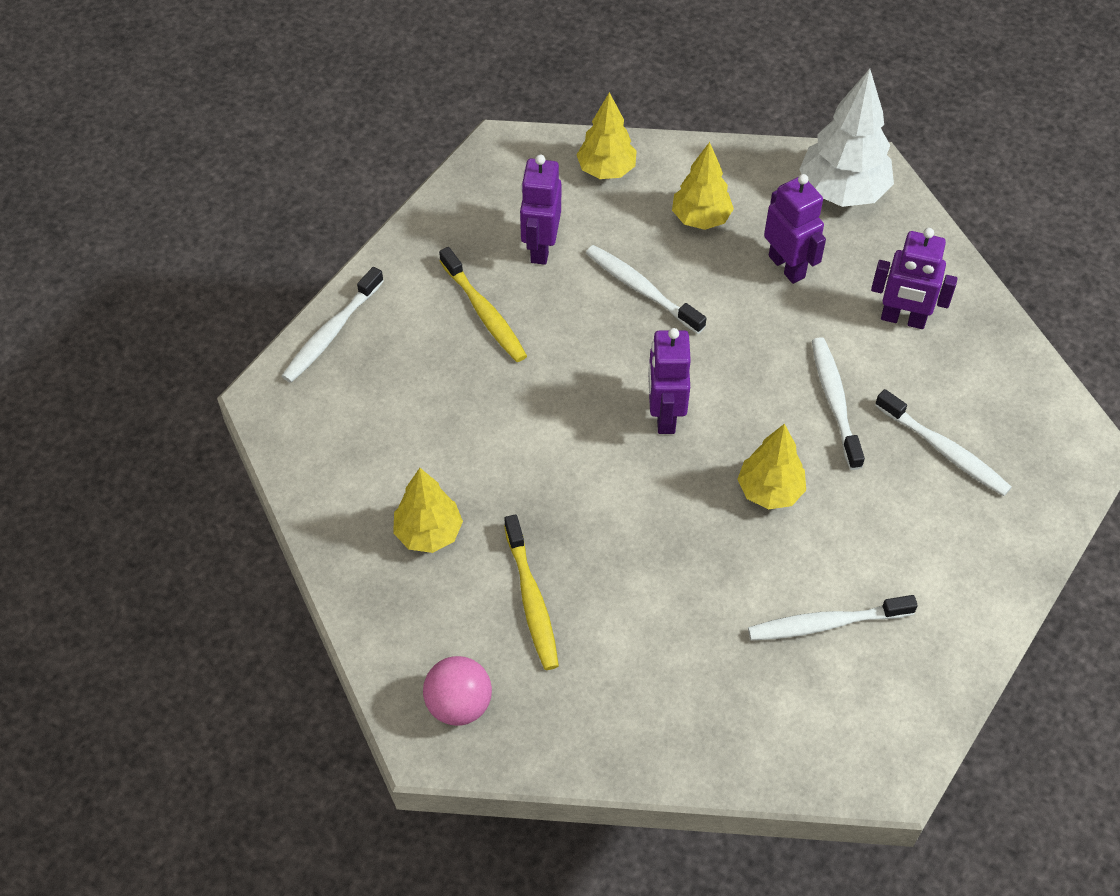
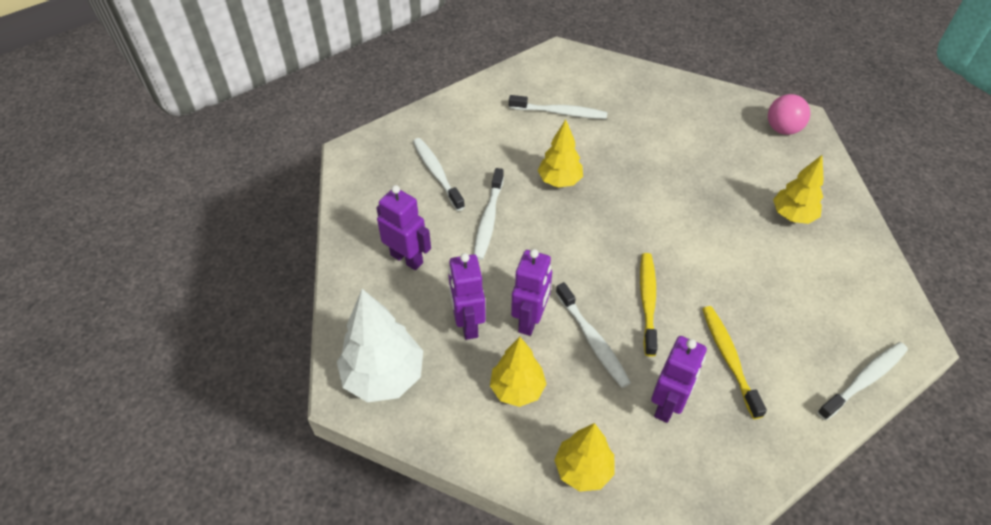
camera: 160 degrees left, 5 degrees down
yellow toothbrush [504,515,559,670] -> yellow toothbrush moved to [640,253,658,357]
purple robot [648,328,691,434] -> purple robot moved to [511,249,552,336]

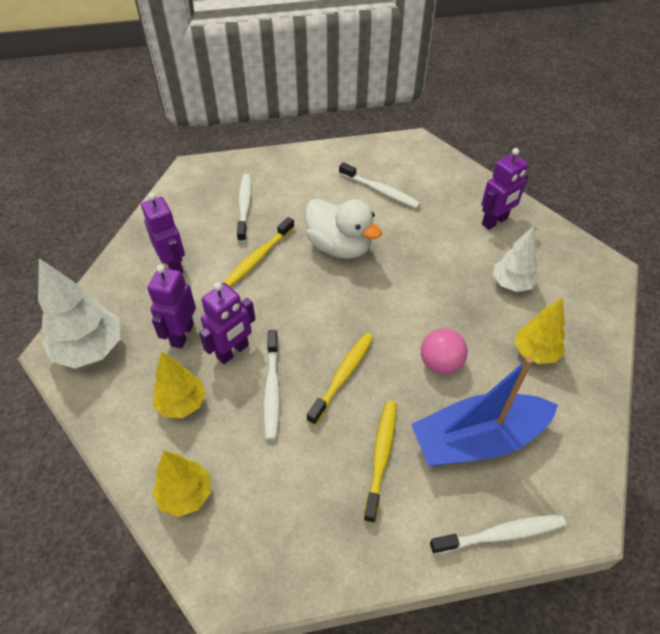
camera: 25 degrees right, 0 degrees up
white toothbrush [474,168,504,260] -> yellow toothbrush [223,217,294,287]
yellow tree [537,119,583,188] -> white duck [305,199,382,259]
purple robot [651,336,707,423] -> purple robot moved to [481,148,528,230]
pink ball [768,94,810,135] -> pink ball moved to [421,328,468,375]
none -> blue boat [411,357,558,466]
none -> white tree [493,226,539,292]

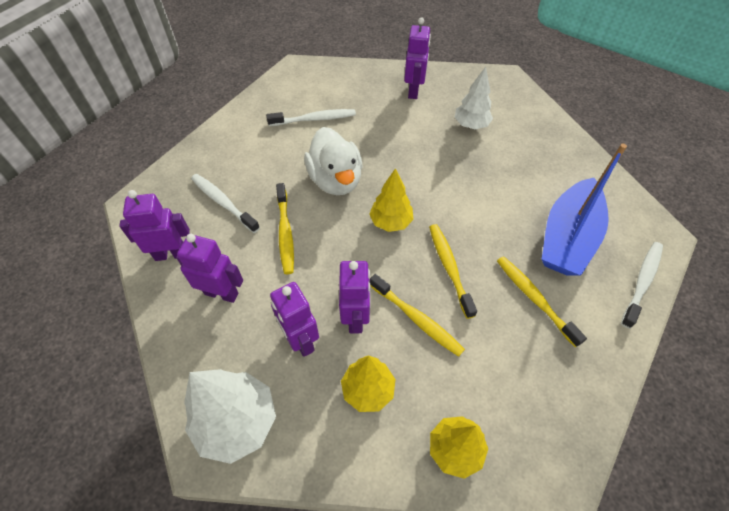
camera: 45 degrees left, 5 degrees up
white toothbrush [263,330,280,441] -> yellow toothbrush [370,274,465,357]
white duck [305,199,382,259] -> white duck turned 75 degrees clockwise [304,127,363,195]
pink ball [421,328,468,375] -> none
yellow tree [514,298,565,364] -> yellow tree moved to [369,168,414,232]
none -> purple robot [120,190,190,261]

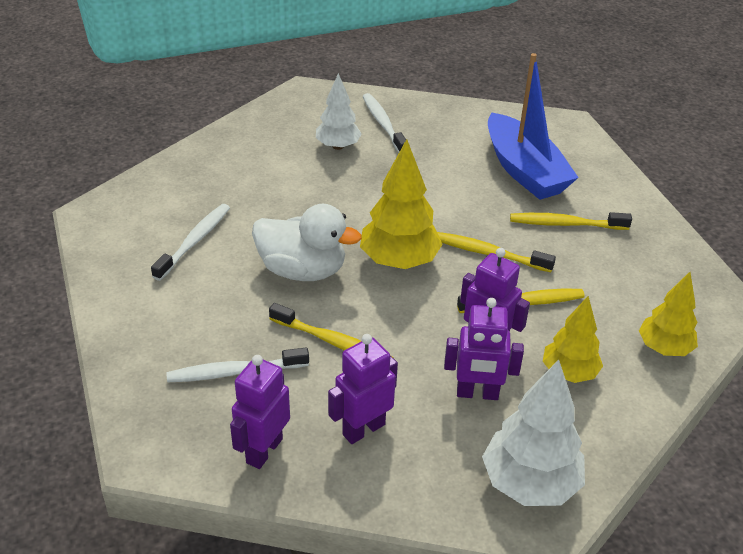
camera: 55 degrees left, 15 degrees down
yellow tree [369,168,414,232] -> yellow tree [360,139,443,269], size x1.54
purple robot [404,17,431,99] -> none
white toothbrush [621,242,663,329] -> white toothbrush moved to [362,93,406,153]

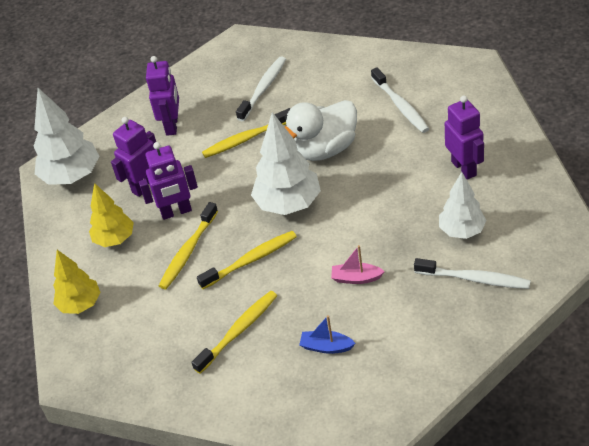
camera: 135 degrees right, 5 degrees up
purple robot [230,355,290,469] -> purple robot moved to [445,95,484,180]
yellow tree [360,139,443,269] -> white tree [251,112,321,215]
blue boat [488,53,579,200] -> blue boat [299,315,356,354], size x0.40
none -> pink boat [331,245,385,284]

